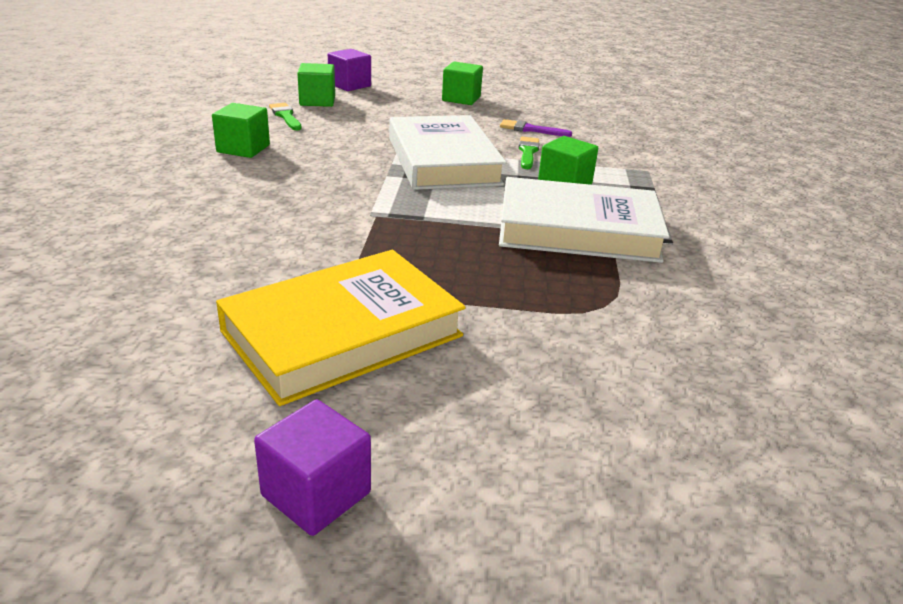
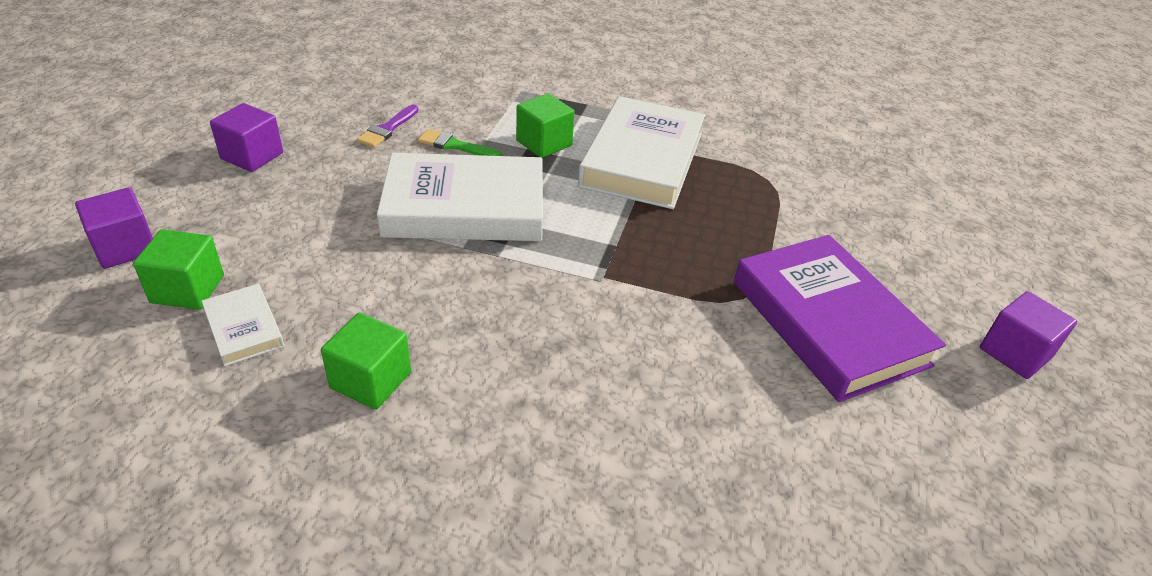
camera: 80 degrees left, 10 degrees up
yellow book [216,250,466,406] -> purple book [734,235,946,402]
green brush [269,103,302,130] -> white book [201,284,284,366]
green cube [442,62,483,105] -> purple cube [210,103,283,172]

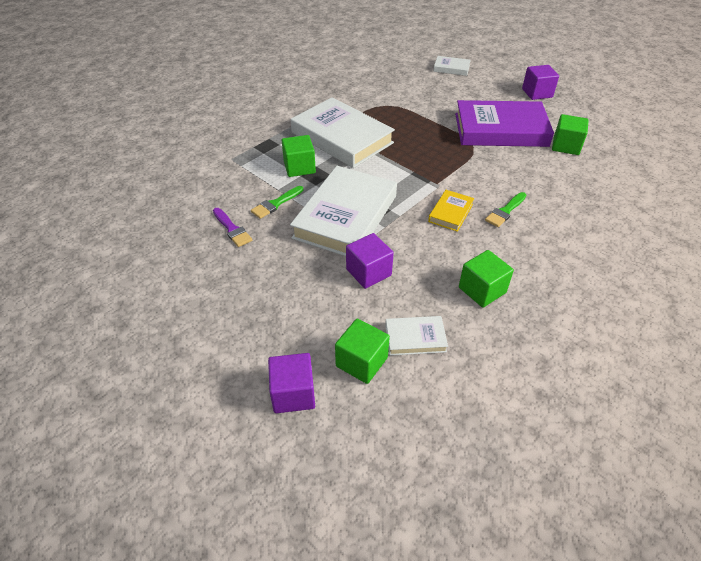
camera: 60 degrees left, 5 degrees up
purple cube [210,103,283,172] -> purple cube moved to [346,233,394,289]
none -> yellow book [428,190,474,232]
none -> white book [433,56,471,76]
none -> green brush [485,192,526,227]
none -> green cube [552,114,589,155]

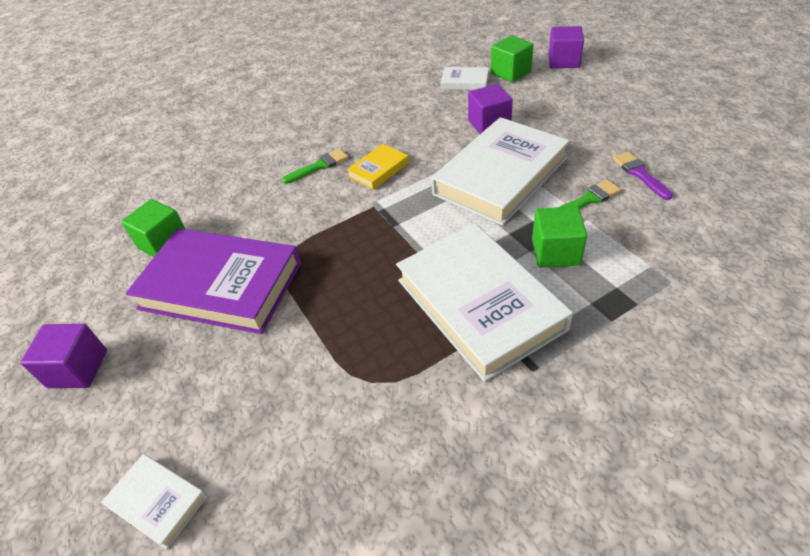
camera: 160 degrees left, 0 degrees up
green cube [459,250,514,308] -> none

